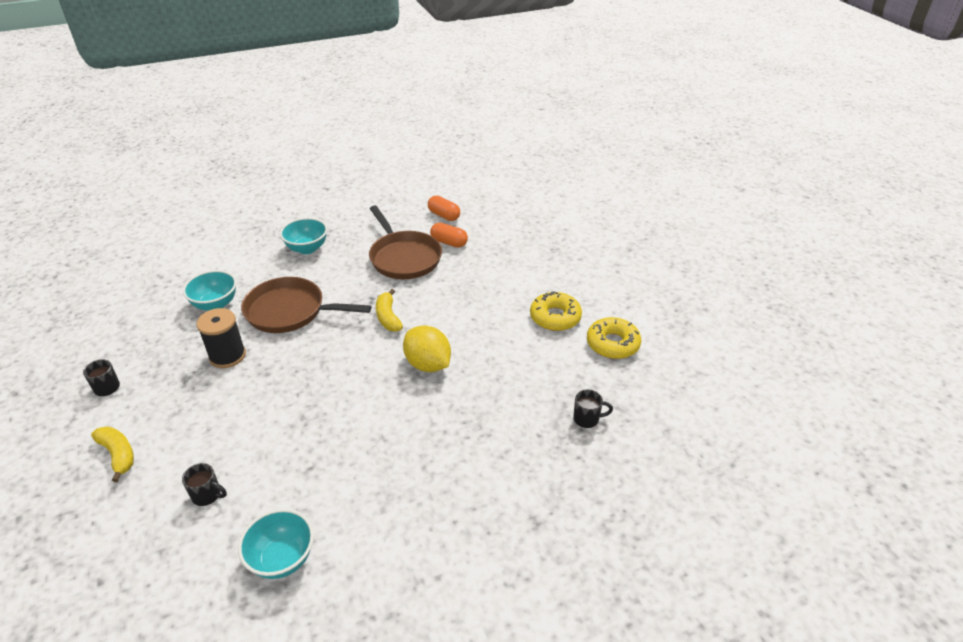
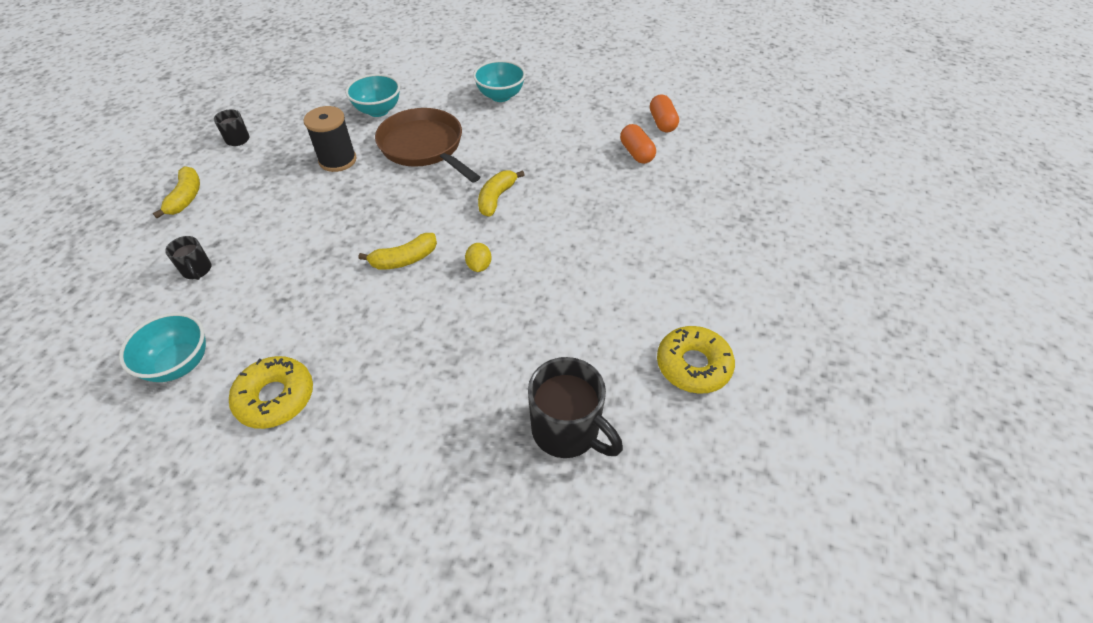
camera: 40 degrees right, 10 degrees up
brown pan [369,206,442,279] -> none
yellow lemon [403,325,451,372] -> yellow lemon [465,243,492,272], size x0.50
yellow donut [530,291,582,331] -> yellow donut moved to [229,356,313,429]
black mug [573,389,613,428] -> black mug [528,357,623,458], size x1.93
none -> yellow banana [358,233,437,270]

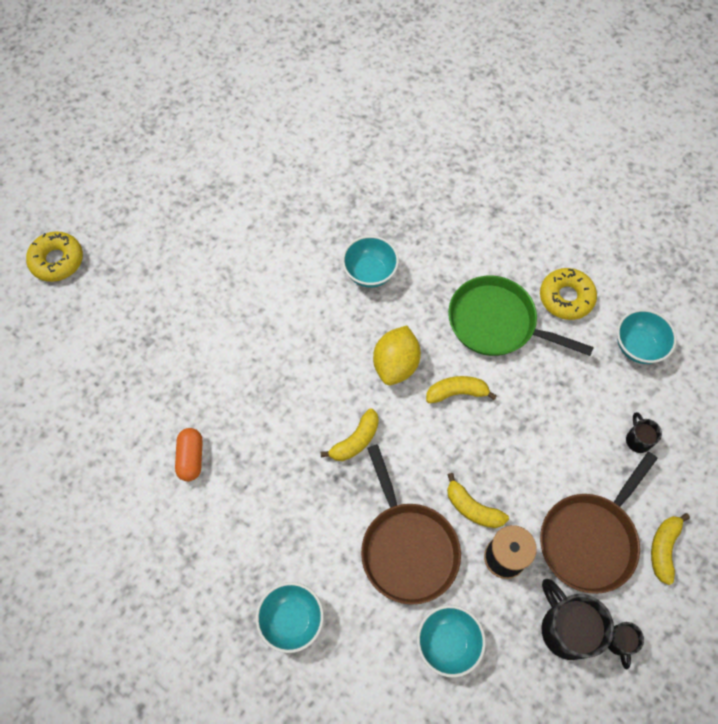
camera: 160 degrees left, 15 degrees up
yellow lemon [465,243,492,272] -> yellow lemon [373,325,421,385], size x2.02
black mug [528,357,623,458] -> black mug moved to [542,579,614,660]
orange capsule [650,94,679,133] -> none
yellow donut [657,326,735,394] -> yellow donut moved to [26,231,83,282]
none -> turquoise bowl [342,236,399,287]
none -> yellow banana [447,473,509,528]
none -> green pan [448,276,594,356]
none -> brown pan [540,452,658,594]

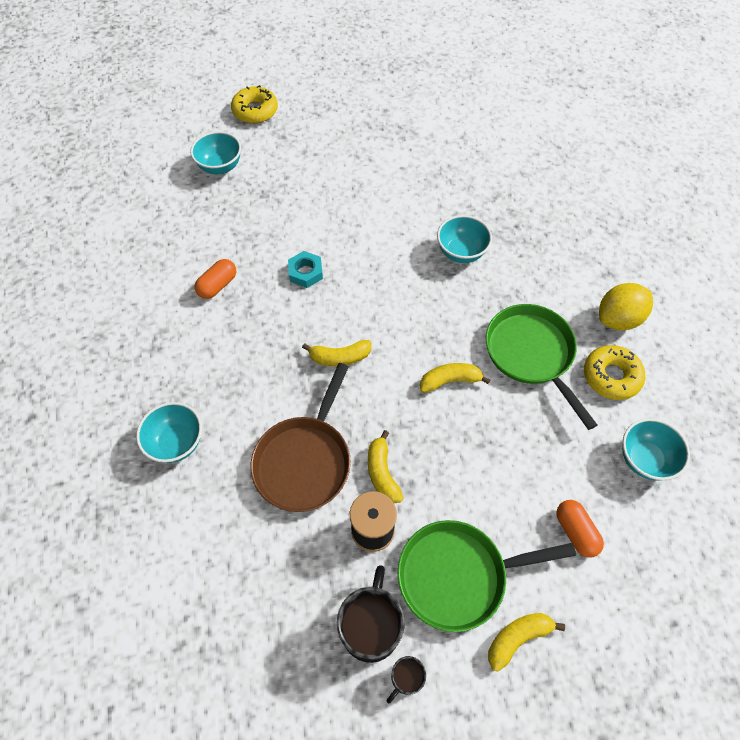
camera: 40 degrees right, 5 degrees down
yellow lemon [373,325,421,385] -> yellow lemon moved to [599,283,653,330]
turquoise bowl [417,605,486,678] -> turquoise bowl moved to [190,131,241,174]
yellow banana [426,376,497,403] -> yellow banana turned 45 degrees counterclockwise [420,363,491,393]
brown pan [540,452,658,594] -> green pan [398,520,576,632]
black mug [626,412,662,453] -> orange capsule [556,500,604,557]
none -> turquoise nut [288,251,323,288]

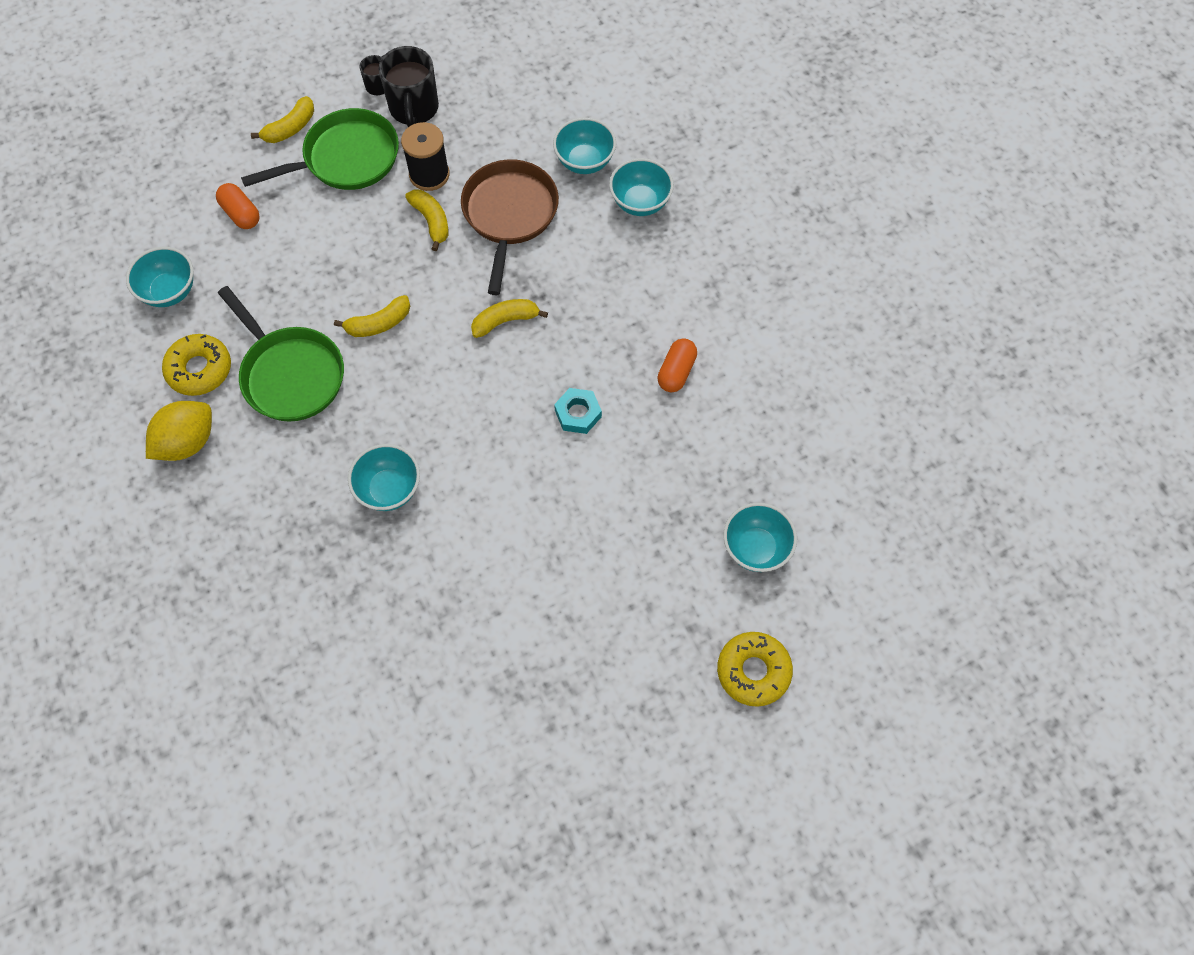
camera: 165 degrees right, 5 degrees up
none -> turquoise bowl [553,117,616,174]

